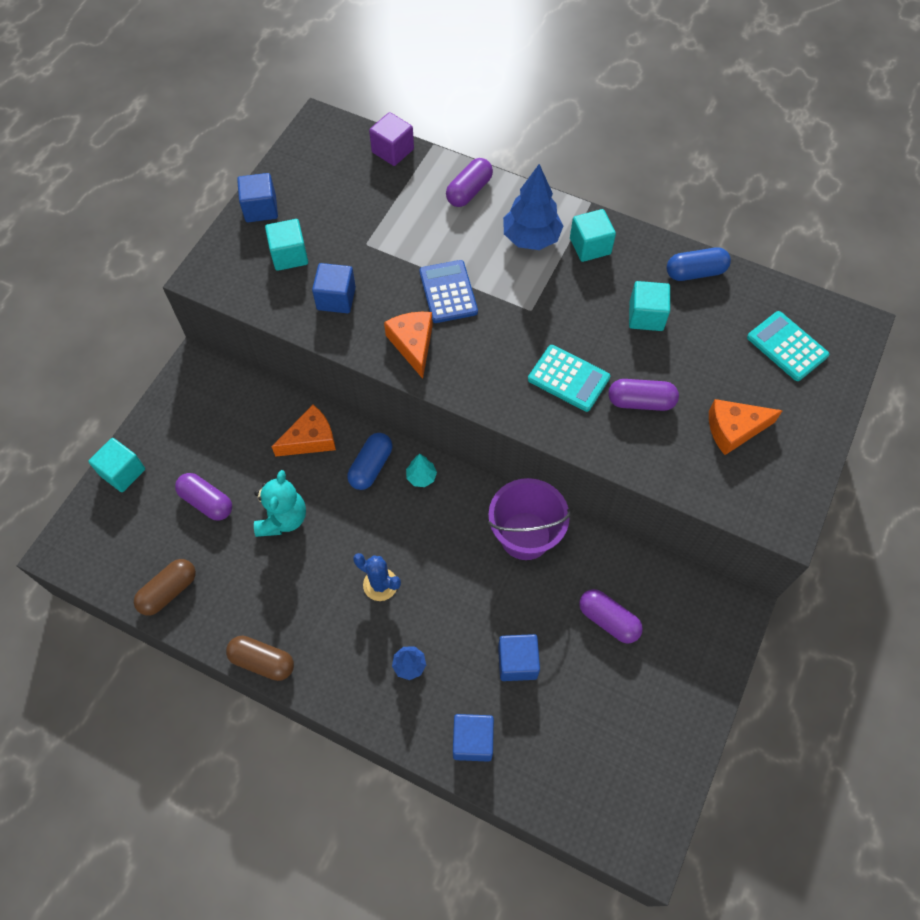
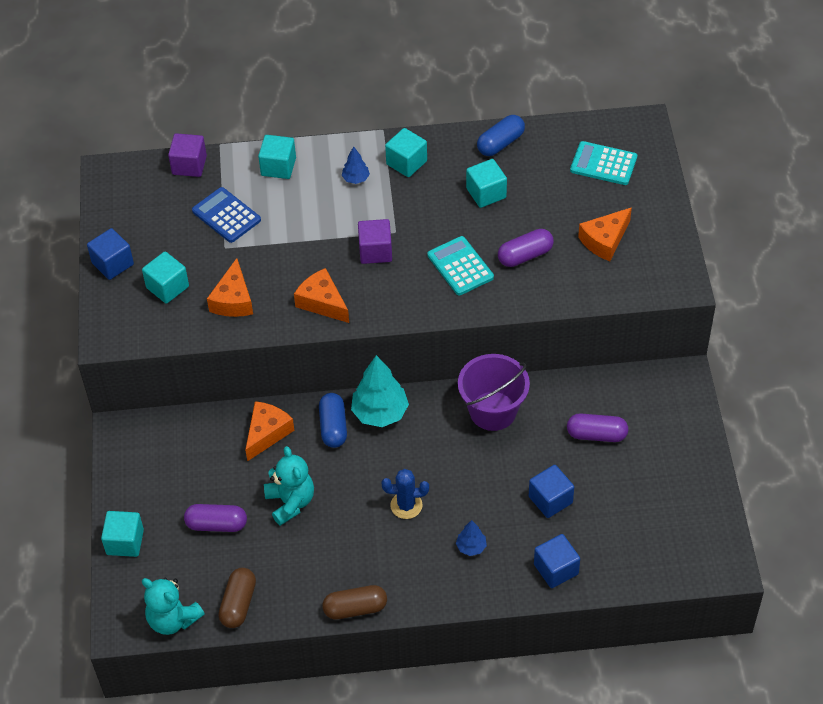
camera: 30 degrees left, 10 degrees down
blue cube [312,263,356,313] -> orange cheese [207,258,253,317]
turquoise tree [406,454,437,487] -> turquoise tree [351,355,409,427], size x1.97
blue calculator [419,260,478,323] -> blue calculator moved to [192,187,261,243]
purple capsule [446,158,493,207] -> turquoise cube [258,135,296,179]
blue tree [503,164,563,250] -> blue tree [342,146,370,184], size x0.51
turquoise calculator [528,345,610,412] -> turquoise calculator turned 120 degrees counterclockwise [427,236,494,295]
none -> turquoise teddy bear [142,578,205,635]
none -> purple cube [358,219,392,264]

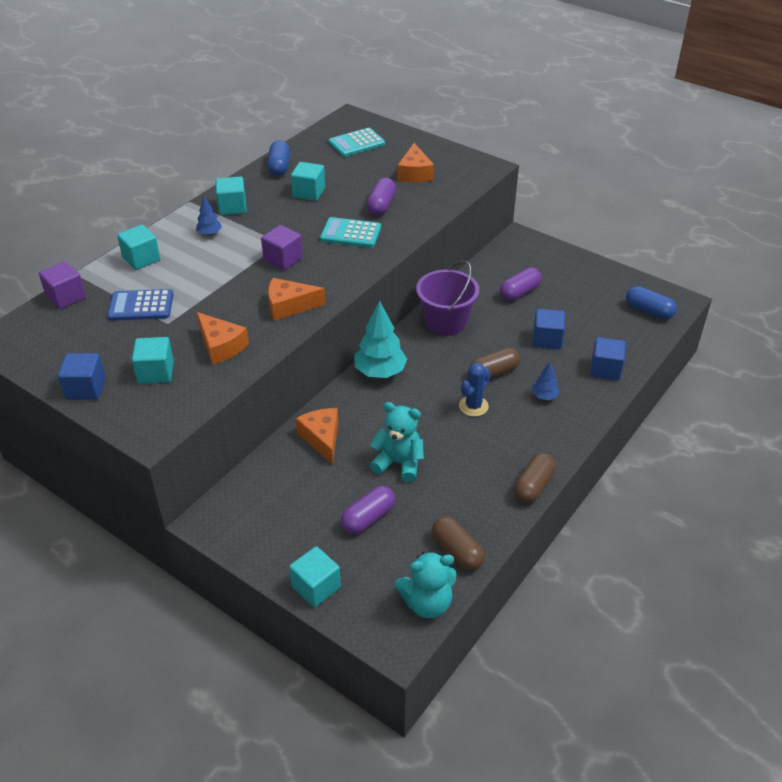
camera: 50 degrees left, 10 degrees down
blue capsule [319,393,347,448] -> blue capsule moved to [626,286,677,319]
none -> brown capsule [470,347,520,379]

